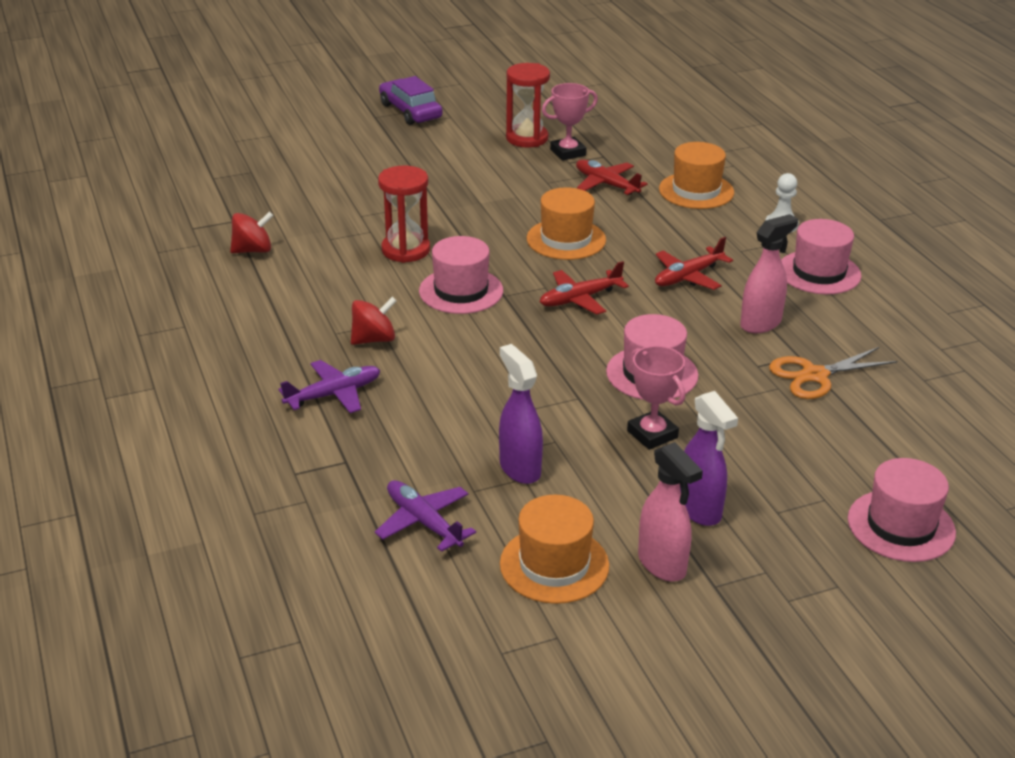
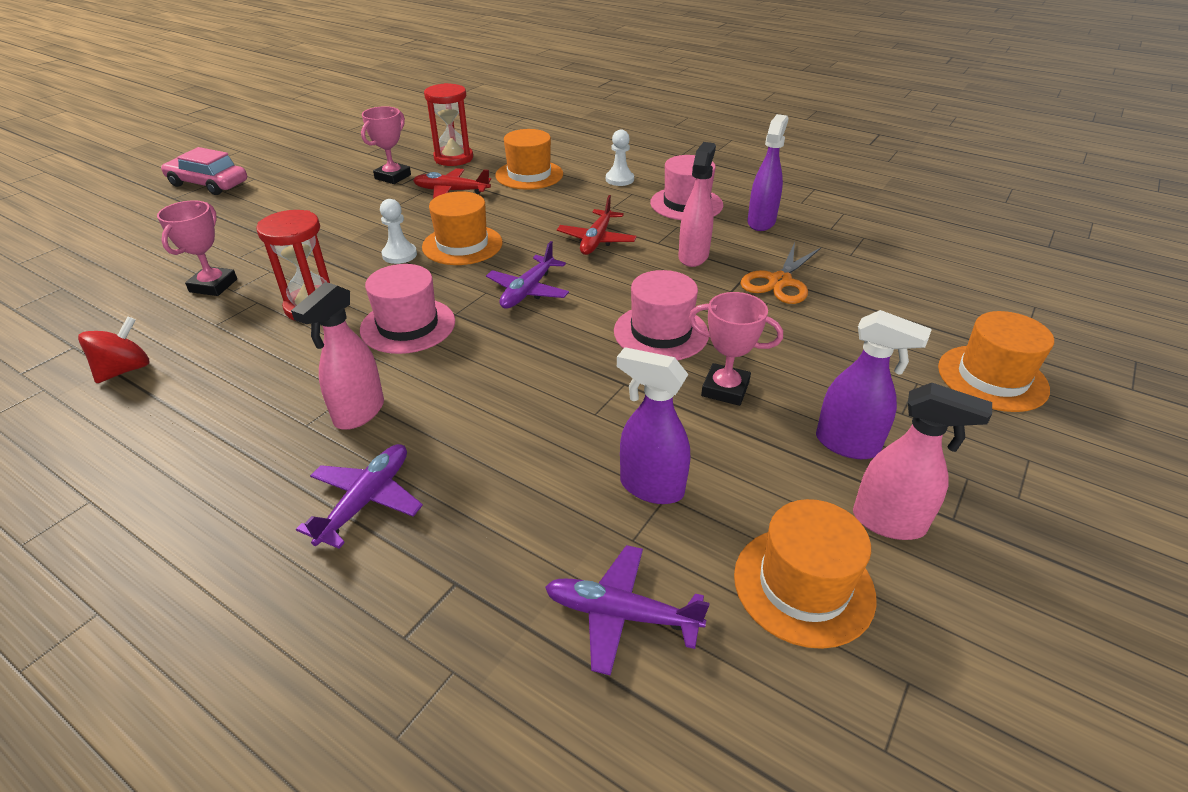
camera: 35 degrees left, 5 degrees up
red spinning top [351,297,397,345] -> pink spray bottle [291,282,384,430]
purple car [379,76,443,125] -> pink car [161,147,247,195]
red hourglass [506,63,550,148] -> red hourglass moved to [424,83,473,166]
red plane [540,261,629,314] -> purple plane [486,241,569,309]
pink hat [848,458,956,562] -> orange hat [938,311,1054,412]
none -> pink trophy [157,200,237,296]
none -> white pawn [380,199,417,264]
none -> purple spray bottle [747,114,789,231]

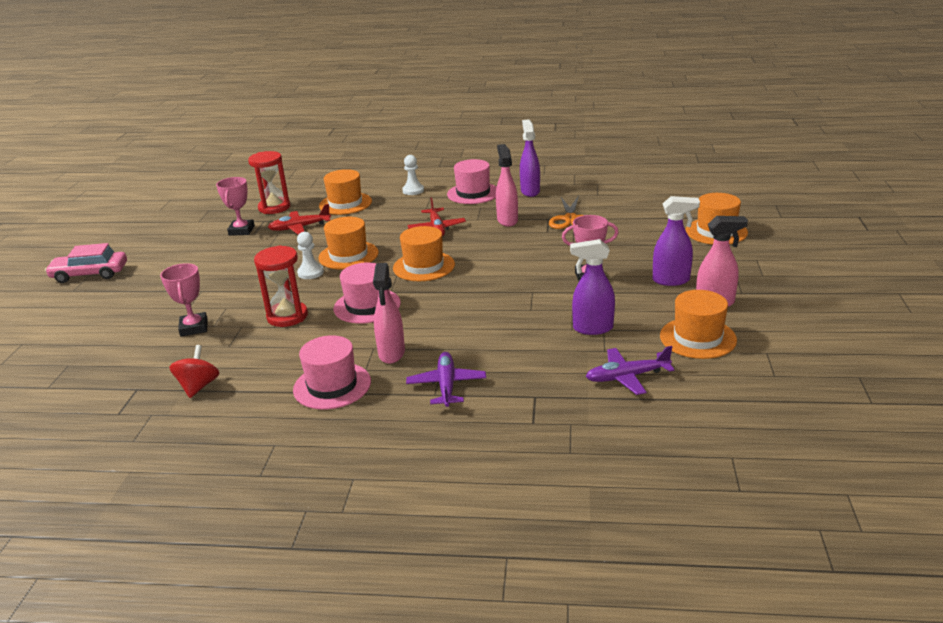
camera: 25 degrees left, 10 degrees down
purple plane [486,241,569,309] -> orange hat [393,226,455,281]
pink hat [614,270,709,360] -> pink hat moved to [293,335,371,409]

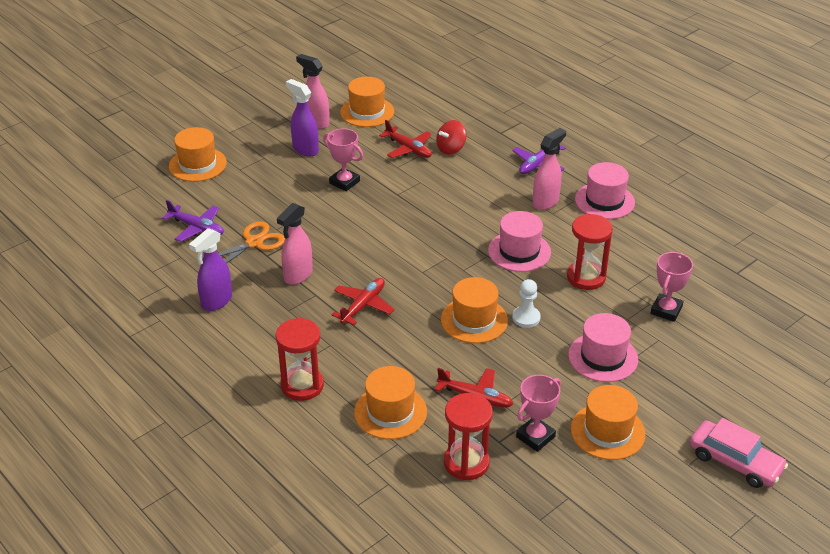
camera: 140 degrees left, 10 degrees up
red spinning top [169,345,220,398] -> red spinning top moved to [436,120,466,155]
orange hat [393,226,455,281] -> orange hat moved to [571,385,645,460]
white pawn [402,155,424,195] -> red hourglass [276,318,324,401]
pink hat [447,159,497,204] -> pink hat moved to [568,313,638,382]
purple spray bottle [570,239,615,335] -> red plane [379,120,432,158]
purple plane [586,346,675,395] -> purple plane moved to [162,200,224,242]

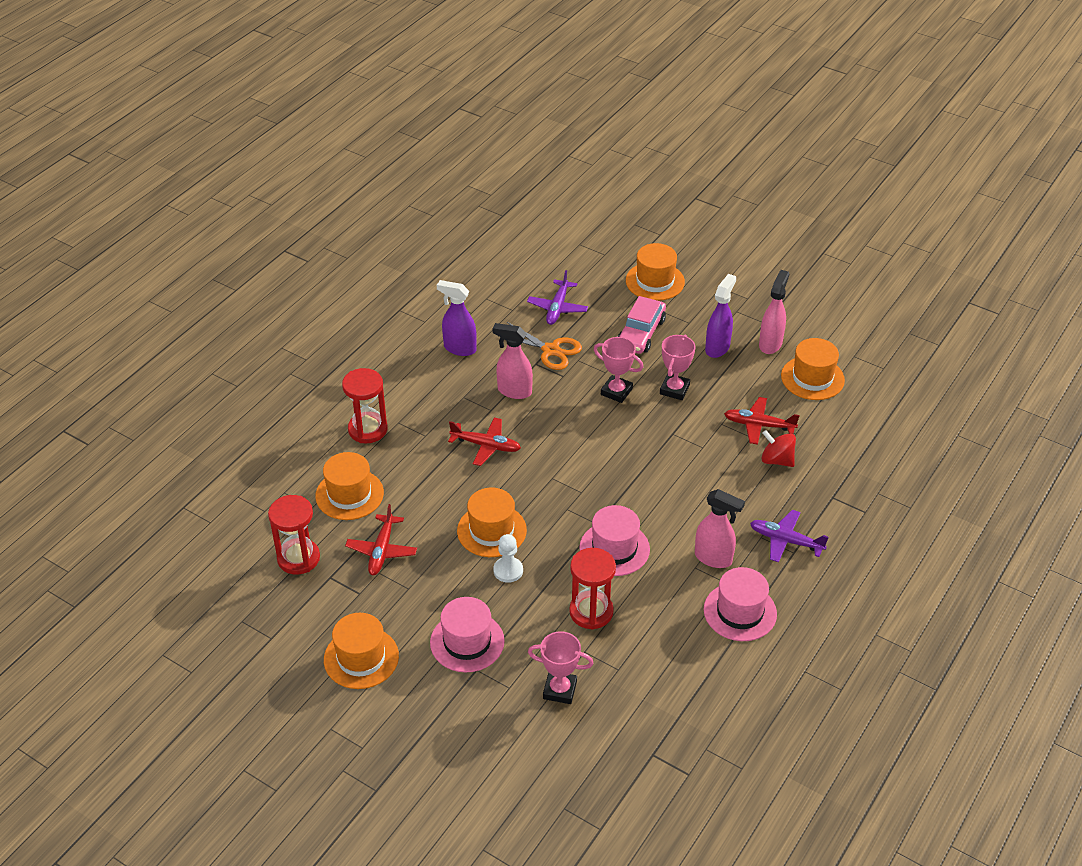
camera: 75 degrees right, 5 degrees up
red plane [379,120,432,158] -> red plane turned 75 degrees clockwise [724,397,800,445]
pink trophy [516,375,561,452] -> pink trophy moved to [594,337,643,403]
pink car [690,418,788,488] -> pink car moved to [618,296,666,354]

